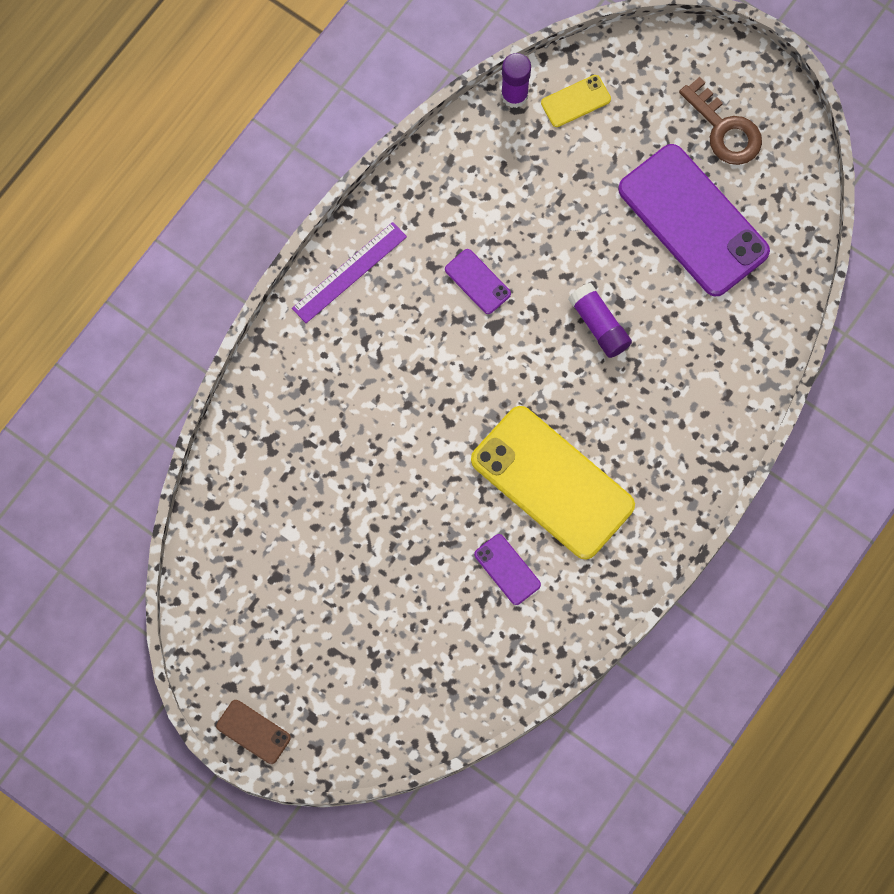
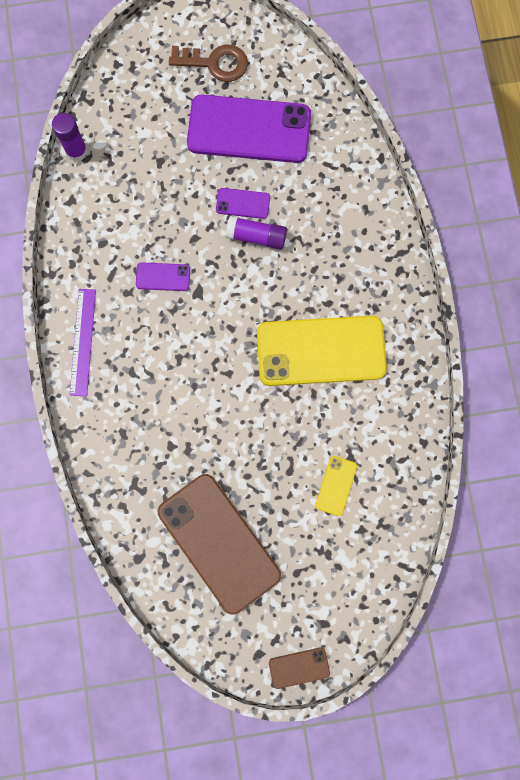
camera: 45 degrees left, 5 degrees up
purple phone [474,534,541,605] -> purple phone moved to [216,188,270,219]
yellow phone [541,75,611,127] -> yellow phone moved to [315,456,357,516]
none -> brown phone [158,474,281,615]

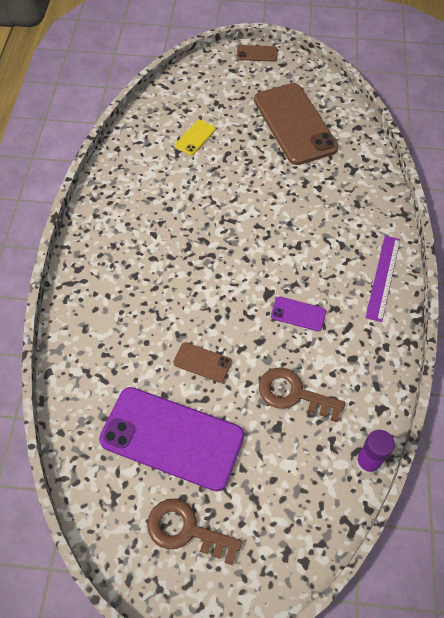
camera: 165 degrees left, 20 degrees down
purple phone [216,188,270,219] -> brown phone [173,342,232,383]
purple glue stick [226,216,287,250] -> none
yellow phone [257,316,387,386] -> none
none -> brown key [259,367,345,422]

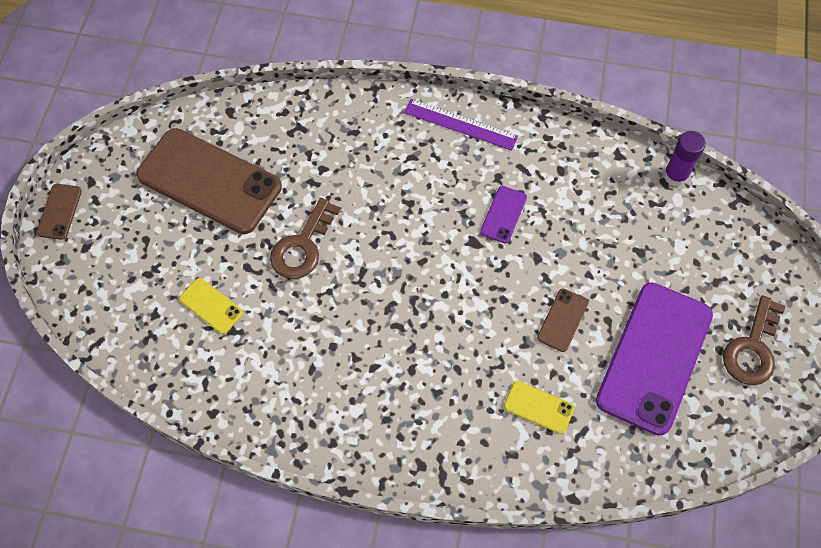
camera: 85 degrees left, 5 degrees up
brown phone [254,83,338,165] -> brown phone turned 45 degrees clockwise [136,128,282,234]
brown key [259,367,345,422] -> brown key moved to [270,198,340,279]
none -> yellow phone [504,381,574,434]

